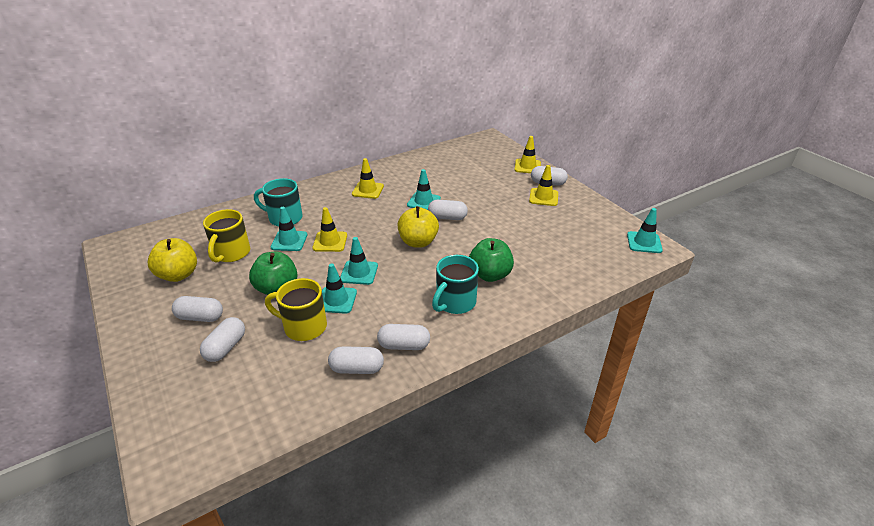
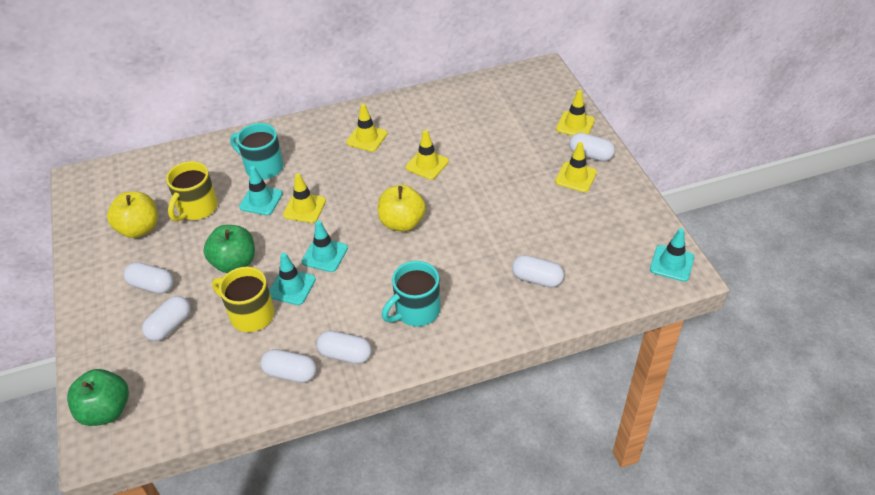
camera: 15 degrees right, 10 degrees up
turquoise traffic cone [407,169,441,210] -> yellow traffic cone [406,130,449,180]
white capsule [428,199,468,220] -> white capsule moved to [512,255,564,287]
green apple [469,238,514,282] -> green apple moved to [67,369,129,426]

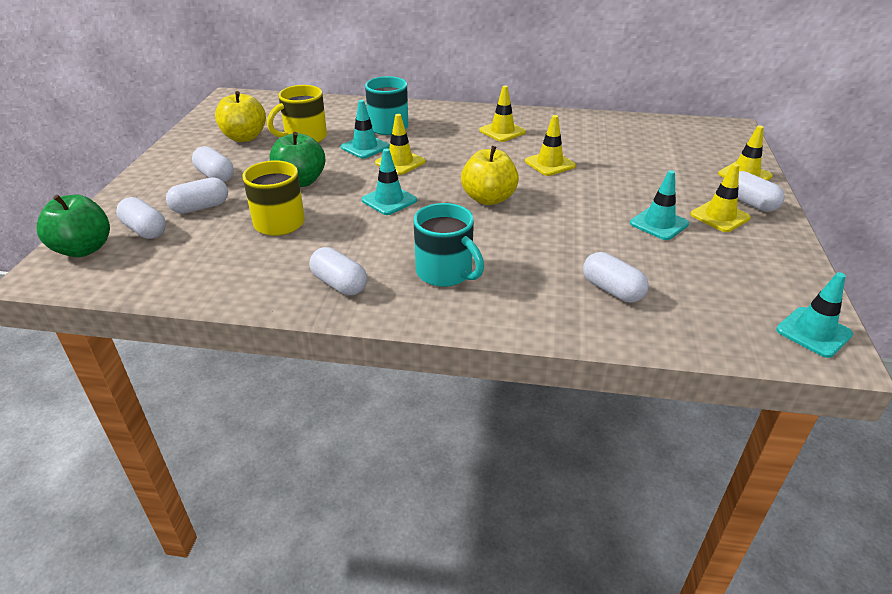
camera: 25 degrees right, 10 degrees down
white capsule [261,349,317,383] -> white capsule moved to [116,197,166,239]
turquoise traffic cone [269,253,316,305] -> turquoise traffic cone moved to [630,170,689,240]
turquoise mug [382,261,440,326] -> turquoise mug turned 120 degrees counterclockwise [414,203,484,287]

